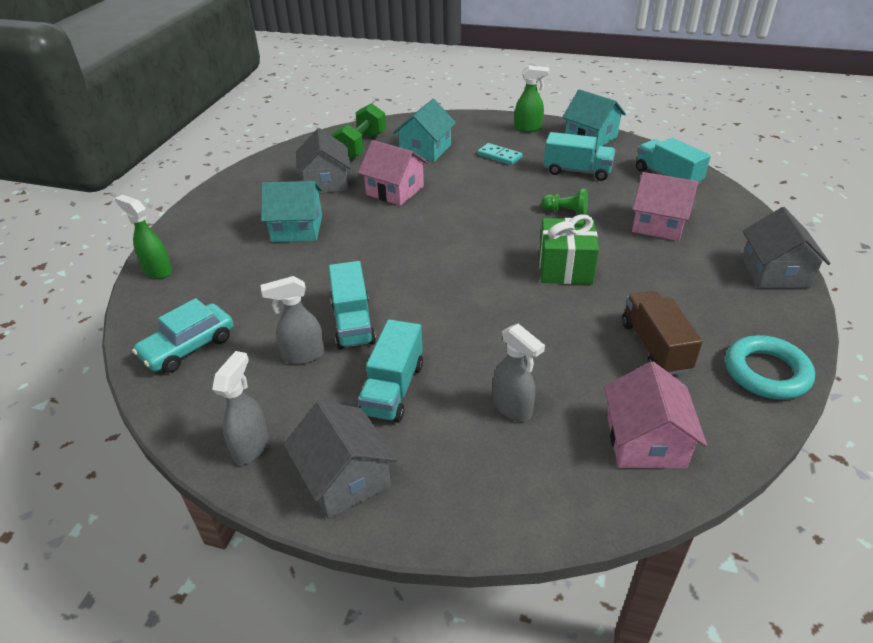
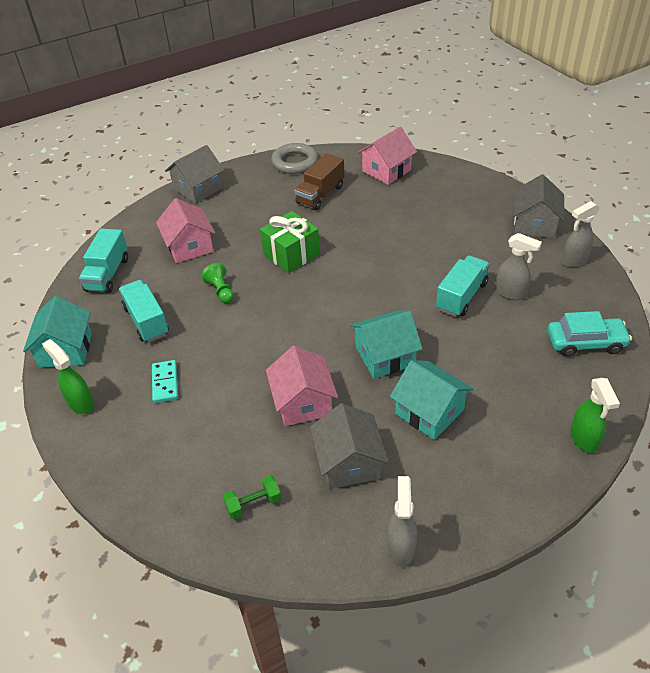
camera: 135 degrees left, 5 degrees up
grey house [296,128,351,194] -> grey house turned 45 degrees counterclockwise [310,403,388,489]
green dumbbell [331,103,386,159] -> green dumbbell [223,475,281,520], size x0.57
turquoise truck [358,319,423,423] -> none
turquoise house [393,99,456,162] -> turquoise house moved to [350,311,422,379]
grey spray bottle [493,324,545,421] -> grey spray bottle moved to [387,476,417,567]
turquoise ring [726,335,815,400] -> grey ring [271,143,318,174]

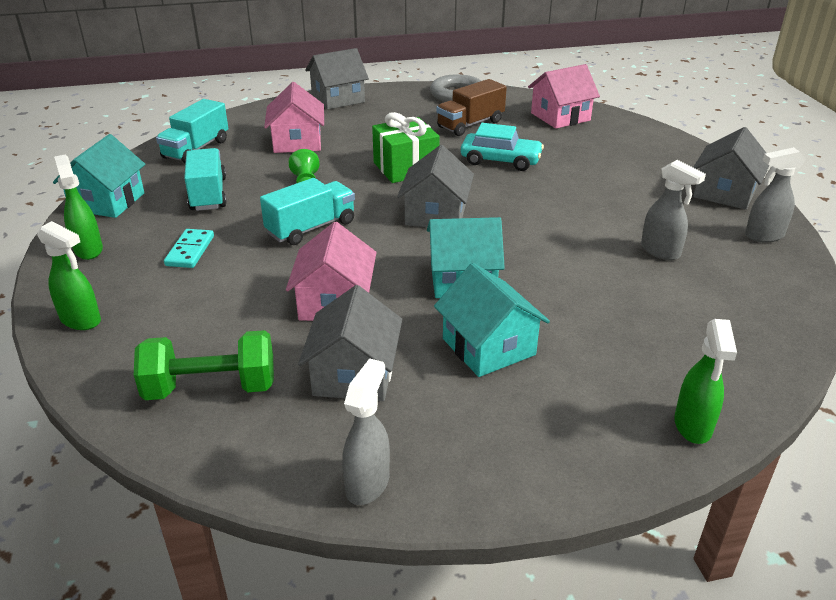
camera: 15 degrees right, 10 degrees down
green dumbbell [223,475,281,520] -> green dumbbell [134,330,274,400], size x1.76
turquoise truck [436,255,490,317] -> turquoise truck moved to [260,178,355,245]
turquoise car [547,311,632,357] -> turquoise car moved to [461,123,544,171]
none -> green spray bottle [37,221,101,330]
none -> grey house [397,145,474,227]

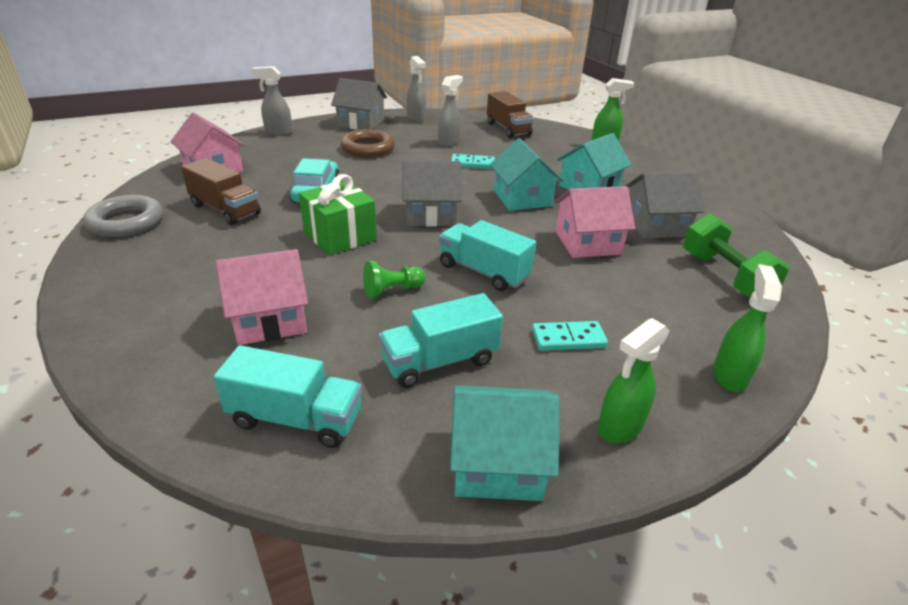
camera: 105 degrees left, 0 degrees up
grey house [305,48,369,110] -> none
grey spray bottle [342,358,390,505] -> grey spray bottle moved to [251,66,293,136]
none -> brown ring [340,129,395,157]
none -> turquoise domino [451,154,495,169]
none -> brown truck [487,91,534,138]

